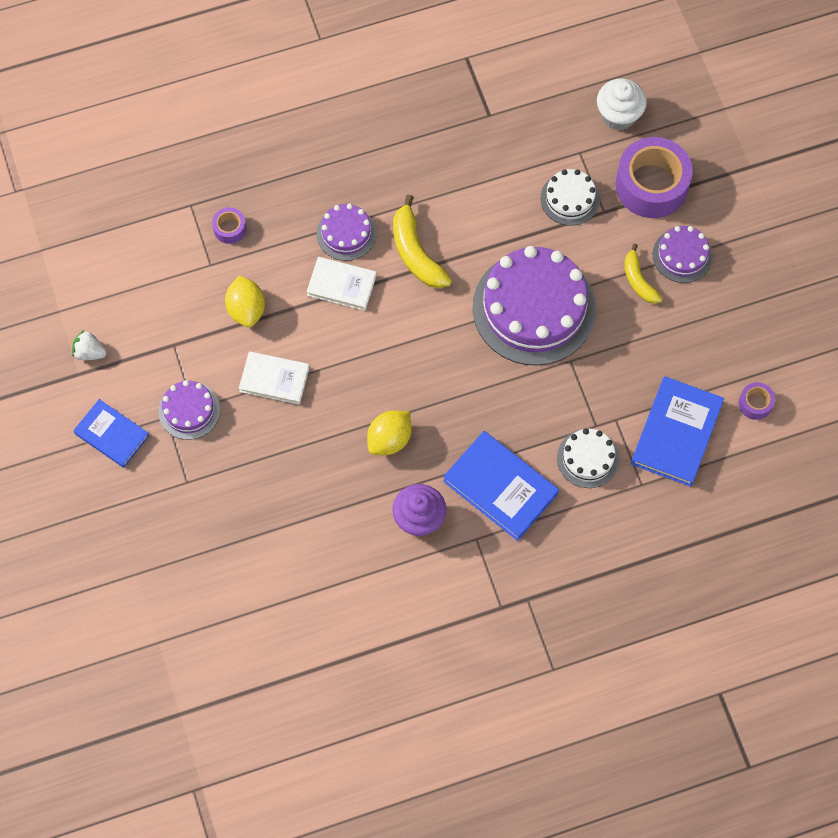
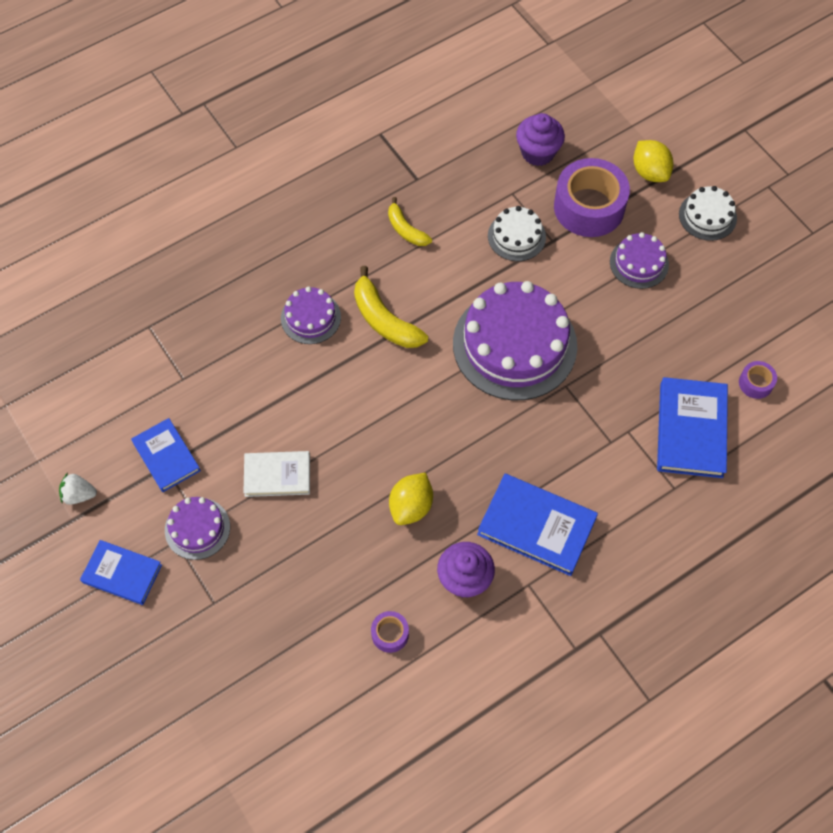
camera: 15 degrees left, 5 degrees down
purple tape [212,207,246,244] -> purple tape moved to [371,611,409,653]
yellow lemon [225,275,265,327] -> yellow lemon moved to [633,140,674,182]
white book [307,257,377,311] -> none
white cake [557,428,619,488] -> white cake moved to [679,186,737,241]
white cupcake [597,78,647,130] -> purple cupcake [516,113,565,166]
yellow banana [625,243,662,304] -> yellow banana moved to [388,197,432,246]
none -> blue book [131,418,201,492]

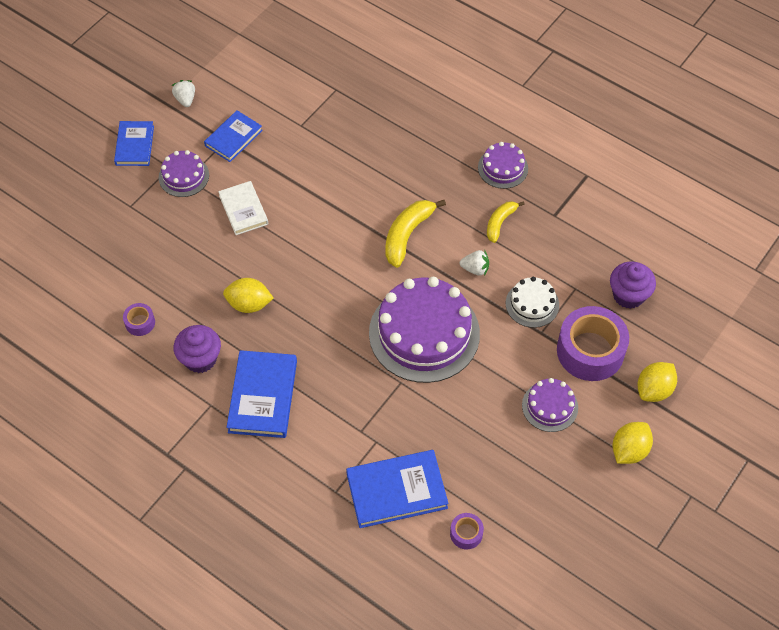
camera: 70 degrees right, 5 degrees down
purple cake [281,287,341,344] -> purple cake moved to [478,142,528,189]
white cake [679,186,737,241] -> yellow lemon [612,422,653,464]
none -> white strawberry [460,250,489,276]

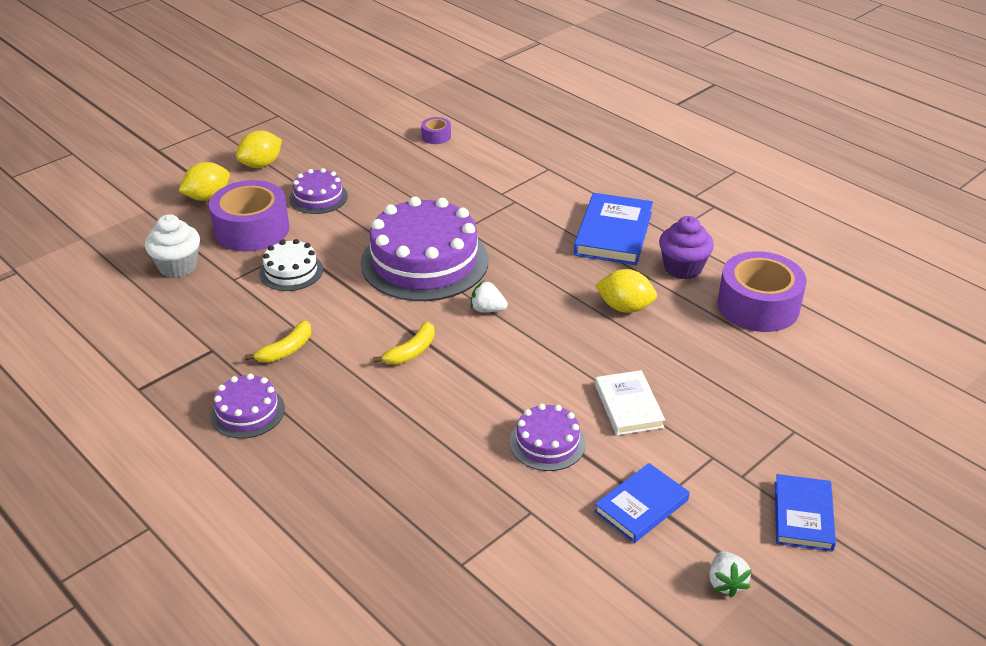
camera: 170 degrees left, 20 degrees down
purple tape [123,303,155,336] -> purple tape [718,251,807,332], size x2.23
purple cake [159,150,209,197] -> purple cake moved to [510,404,586,471]
blue book [346,450,449,528] -> none
yellow banana [385,200,446,268] -> yellow banana [373,322,435,365], size x0.63
white strawberry [460,250,489,276] -> white strawberry moved to [471,280,508,312]
purple cupcake [610,262,656,309] -> white cupcake [145,214,200,278]

